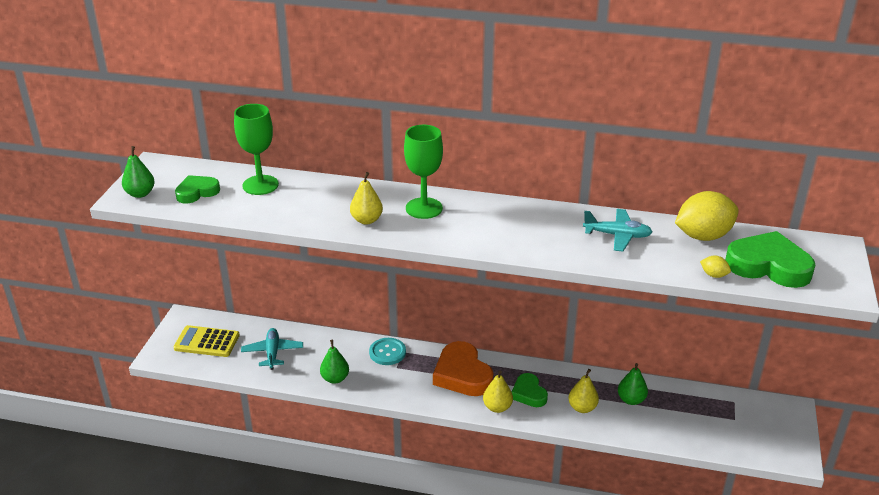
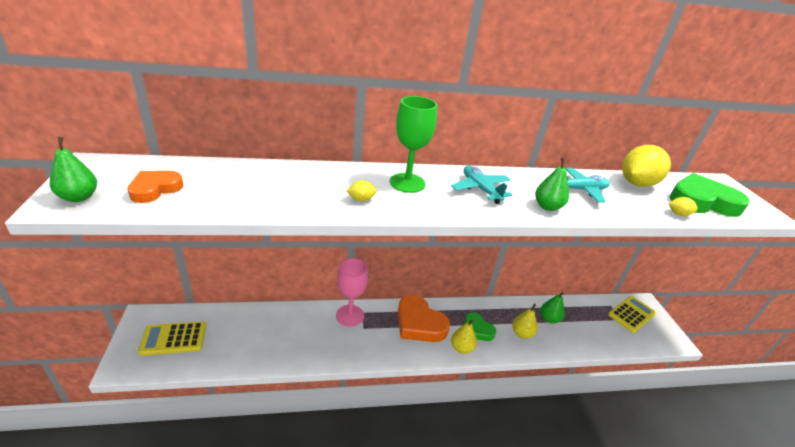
camera: 25 degrees left, 0 degrees up
green heart [175,175,220,204] -> orange heart [127,171,183,203]
green goblet [234,104,279,195] -> none
turquoise plane [241,328,303,370] -> turquoise plane moved to [451,166,512,204]
green pear [320,340,349,384] -> green pear moved to [535,157,569,211]
yellow pear [350,172,383,224] -> yellow lemon [346,180,377,202]
turquoise button [369,338,406,365] -> pink goblet [336,258,368,327]
none -> yellow calculator [608,296,656,333]

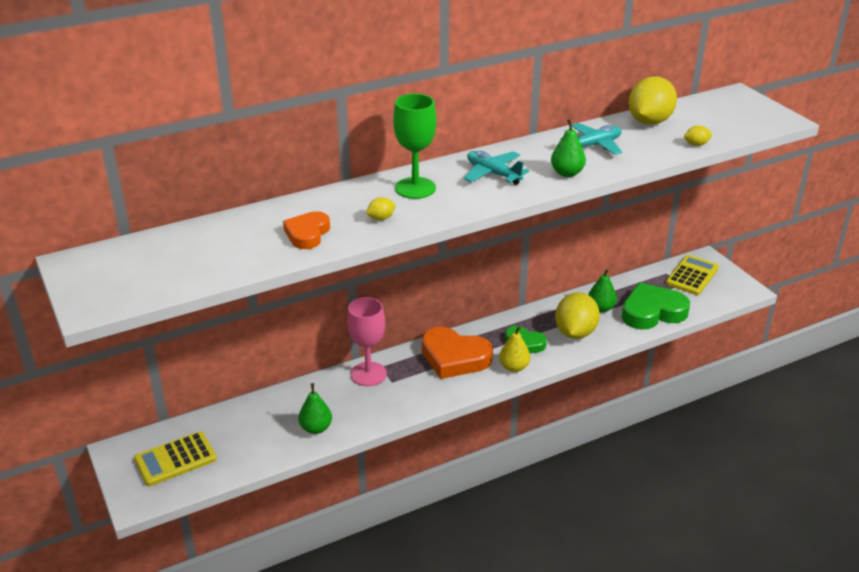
camera: 15 degrees left, 0 degrees up
green pear [50,137,97,202] -> green pear moved to [298,383,332,434]
orange heart [127,171,183,203] -> orange heart moved to [283,211,330,249]
yellow pear [512,304,537,339] -> yellow lemon [555,292,600,339]
green heart [669,173,750,217] -> green heart moved to [622,283,690,330]

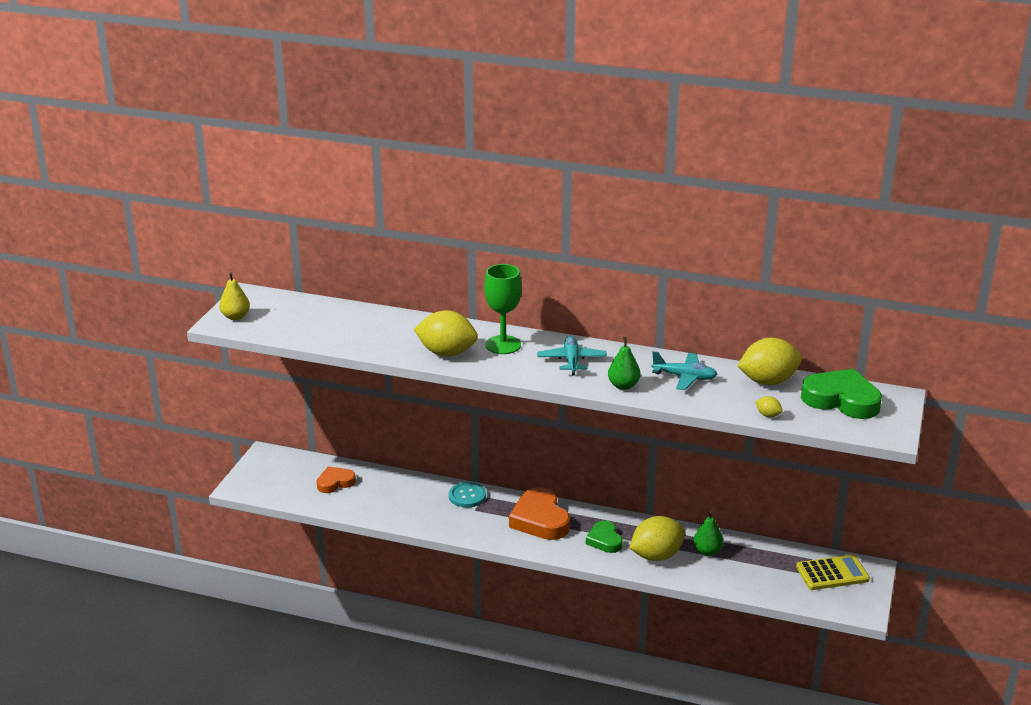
camera: 45 degrees right, 5 degrees down
yellow calculator [134,431,217,486] -> none
orange heart [283,211,330,249] -> orange heart moved to [317,467,356,493]
green pear [298,383,332,434] -> none
pink goblet [347,297,387,386] -> turquoise button [449,482,486,508]
yellow lemon [366,197,395,220] -> yellow lemon [414,310,478,357], size x2.36
yellow pear [499,326,530,372] -> yellow pear moved to [219,272,250,320]
green heart [622,283,690,330] -> green heart moved to [801,369,882,419]

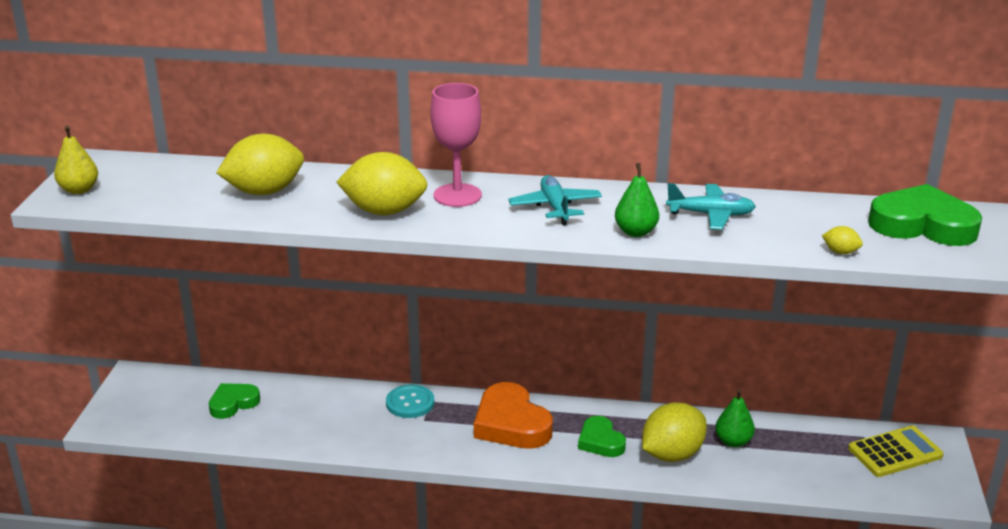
camera: 10 degrees left, 0 degrees up
orange heart [317,467,356,493] -> green heart [209,383,260,419]
green goblet [485,264,521,354] -> pink goblet [430,83,482,207]
yellow lemon [737,337,802,385] -> yellow lemon moved to [216,134,304,195]

